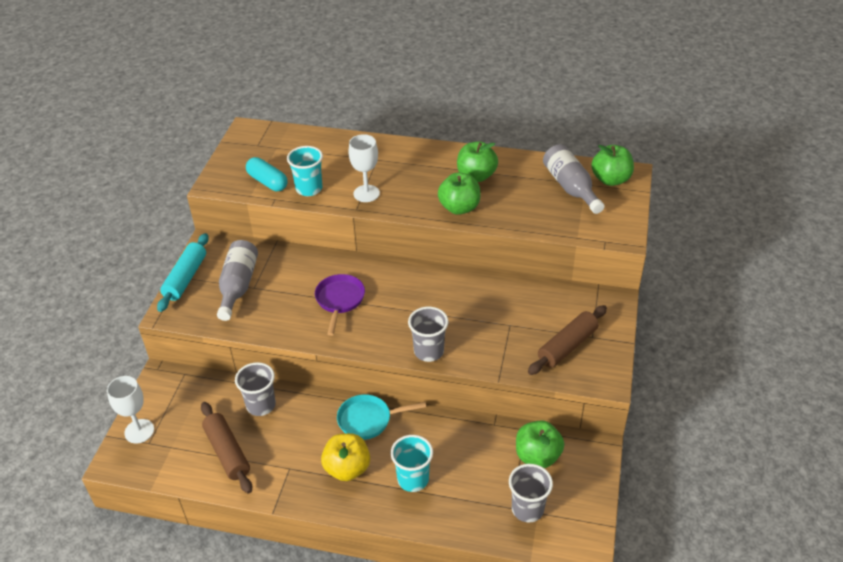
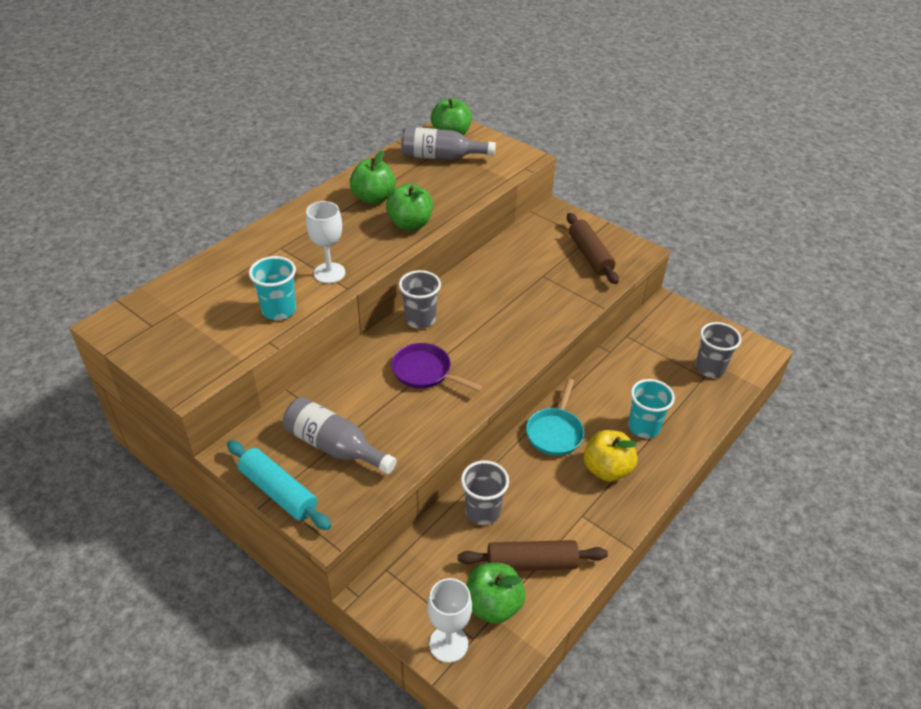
camera: 65 degrees left, 0 degrees up
turquoise capsule [246,157,288,191] -> none
grey cup [408,307,449,362] -> grey cup moved to [399,270,441,329]
green apple [516,420,564,468] -> green apple moved to [466,563,525,624]

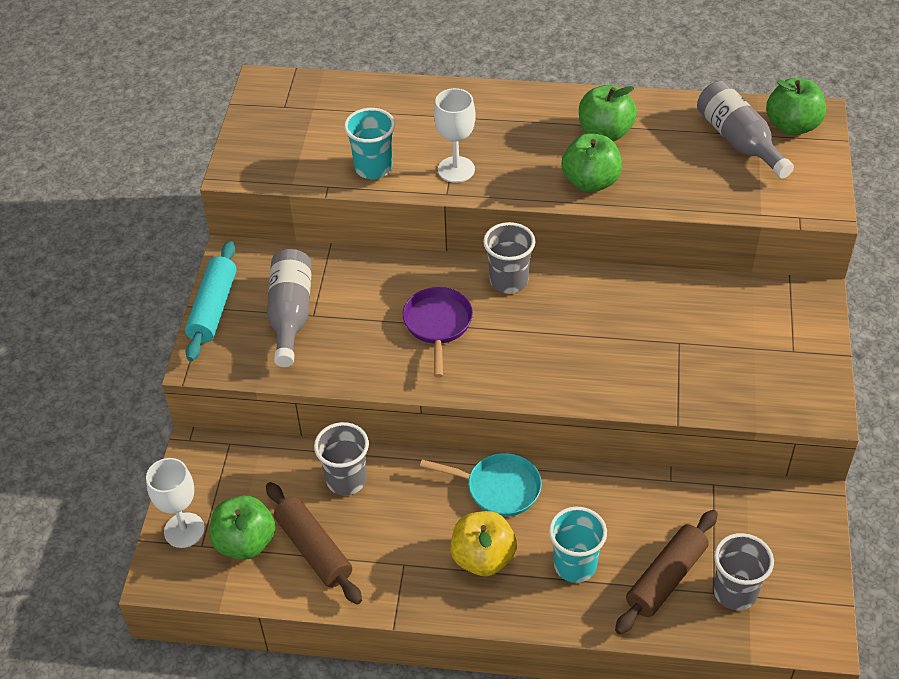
camera: 60 degrees right, 5 degrees up
turquoise pan [526,379,584,456] -> turquoise pan turned 150 degrees counterclockwise [420,453,542,517]
brown rolling pin [567,213,619,284] -> brown rolling pin moved to [615,510,718,634]

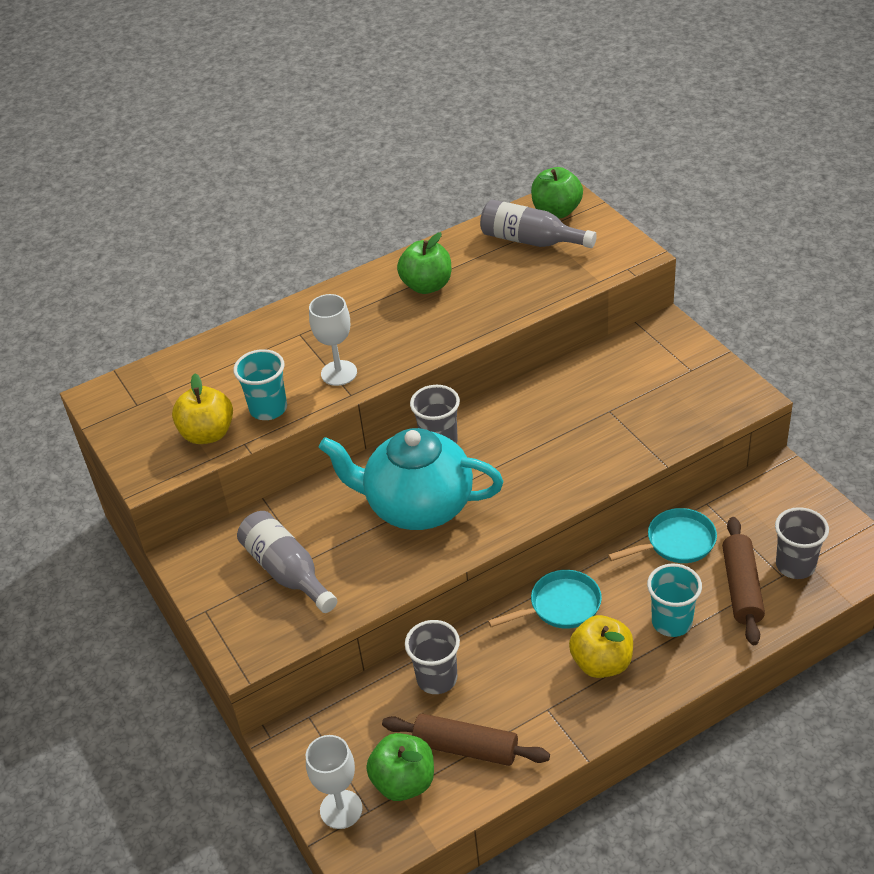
camera: 35 degrees left, 5 degrees down
turquoise rolling pin [185,241,237,361] -> none
purple pan [403,287,473,377] -> turquoise teapot [319,428,503,530]
green apple [562,133,622,192] -> none
none -> yellow apple [172,374,233,444]
none -> turquoise pan [608,508,717,563]

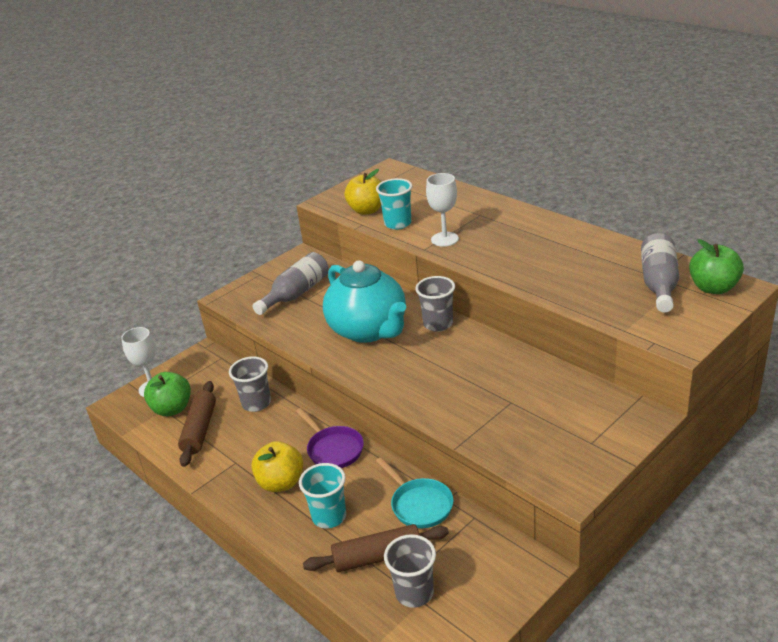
camera: 75 degrees right, 10 degrees down
turquoise teapot [319,428,503,530] -> turquoise teapot turned 150 degrees clockwise [323,260,406,343]
green apple [397,232,451,294] -> none
turquoise pan [488,570,602,629] -> purple pan [296,408,364,468]

